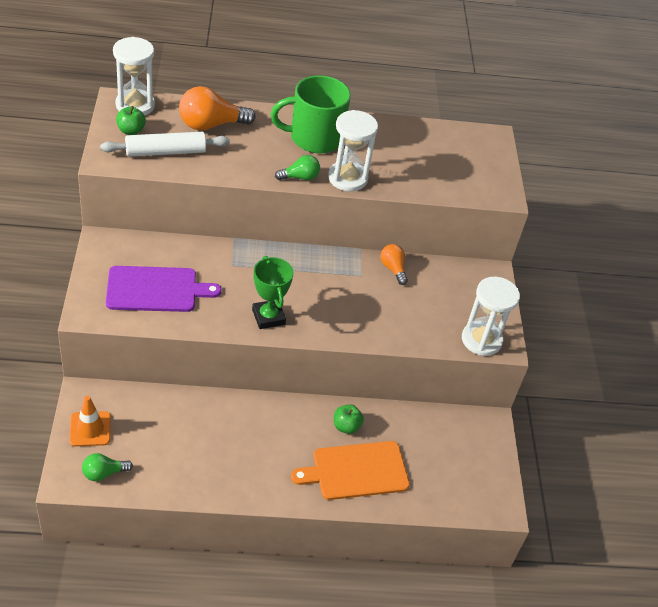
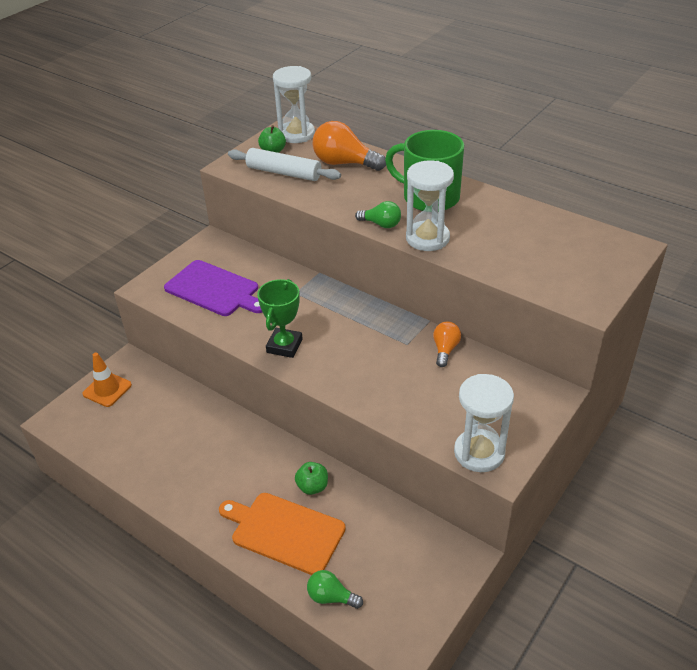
camera: 45 degrees right, 5 degrees down
green light bulb [82,453,133,481] -> green light bulb moved to [307,570,363,609]

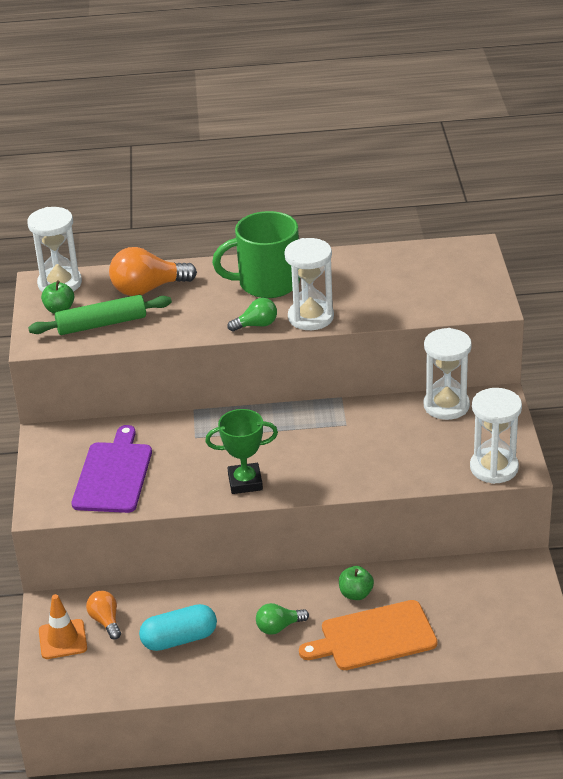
camera: 40 degrees left, 5 degrees down
purple cutting board [164,260,262,316] -> purple cutting board turned 75 degrees counterclockwise [71,425,152,513]
white rolling pin [228,148,341,181] -> green rolling pin [28,295,172,335]
green trophy [257,279,303,358] -> green trophy turned 75 degrees counterclockwise [205,409,278,494]
green light bulb [307,570,363,609] -> green light bulb moved to [256,603,309,635]
orange light bulb [433,321,461,367] -> orange light bulb moved to [86,591,121,639]
none -> turquoise capsule [139,604,217,651]
none -> white hourglass [424,328,472,420]

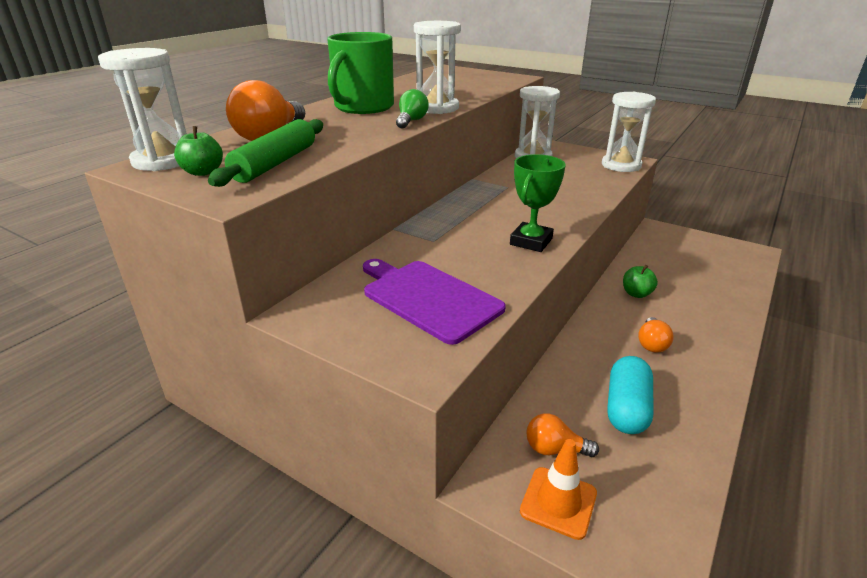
camera: 55 degrees left, 5 degrees down
green light bulb [256,603,309,635] -> orange light bulb [638,317,674,353]
orange cutting board [299,600,438,670] -> none

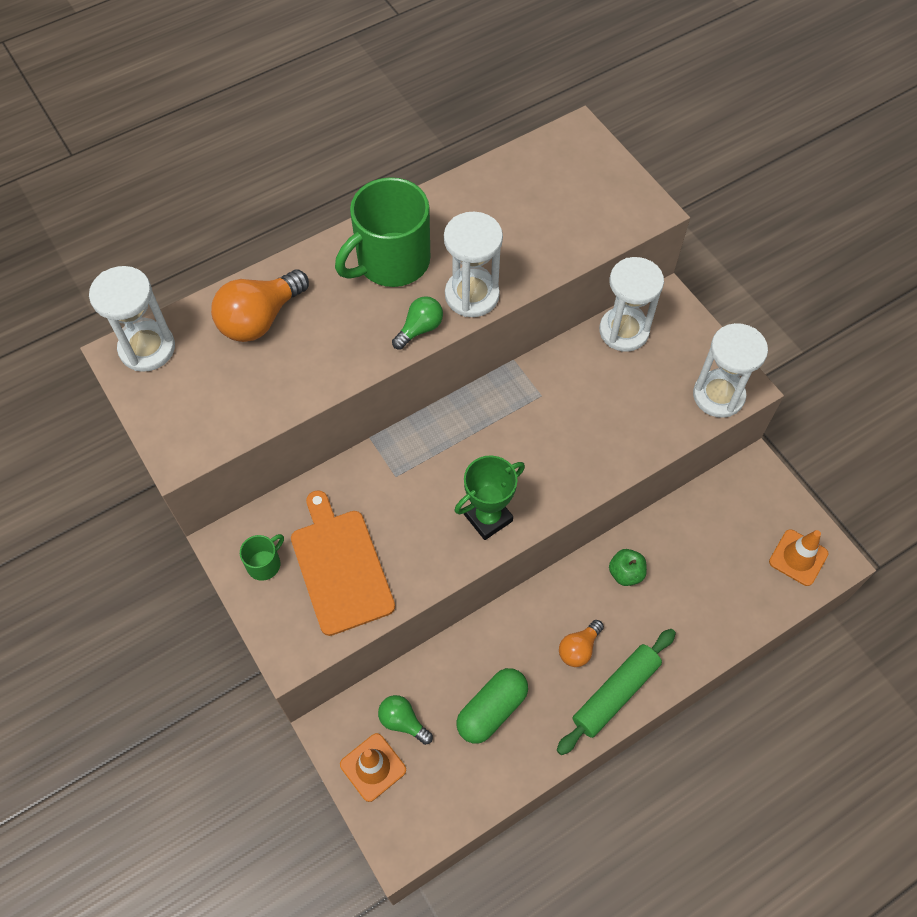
camera: 25 degrees right, 30 degrees up
green apple [174,126,223,176] -> none
green rolling pin [208,119,323,187] -> green rolling pin moved to [557,629,676,755]
purple cutting board [363,259,506,345] -> orange cutting board [291,490,395,636]
orange light bulb [526,413,599,457] -> green light bulb [378,695,433,745]
turquoise capsule [607,356,654,434] -> green capsule [456,668,528,744]
none -> green mug [240,534,284,581]
none -> orange traffic cone [769,529,828,586]

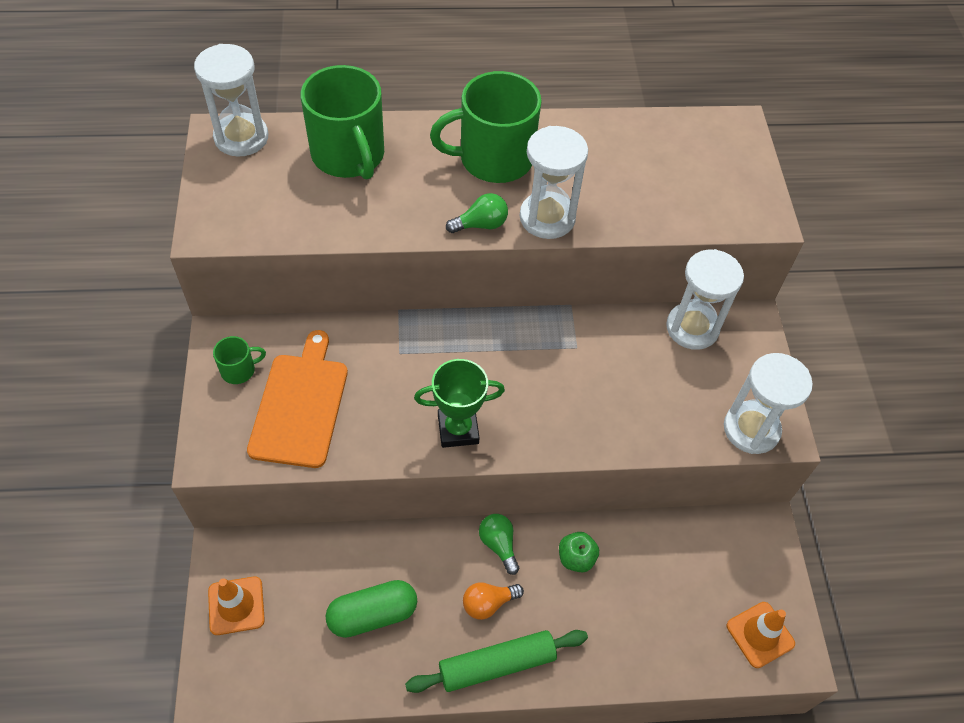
camera: 25 degrees right, 5 degrees down
orange light bulb [211,270,309,342] -> green mug [301,65,384,180]
green light bulb [378,695,433,745] -> green light bulb moved to [479,514,519,575]

